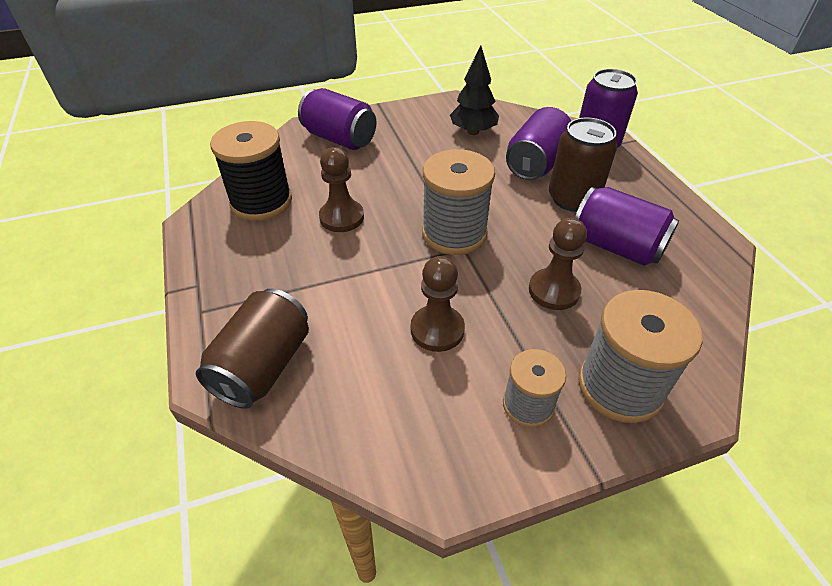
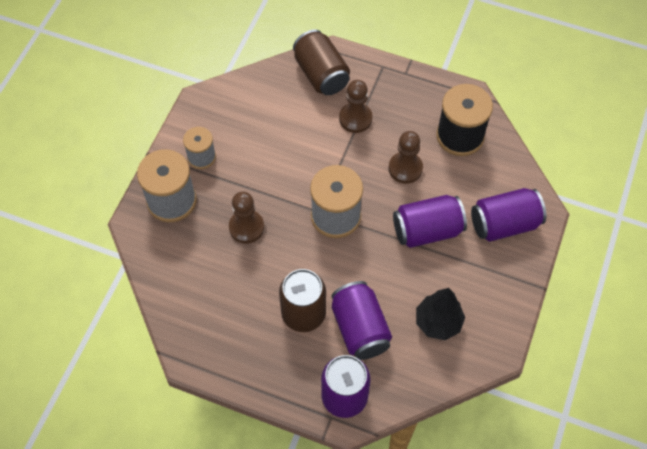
camera: 130 degrees right, 15 degrees up
brown pawn [411,256,465,352] -> brown pawn moved to [339,80,373,133]
purple can [575,187,679,266] -> purple can moved to [393,195,467,248]

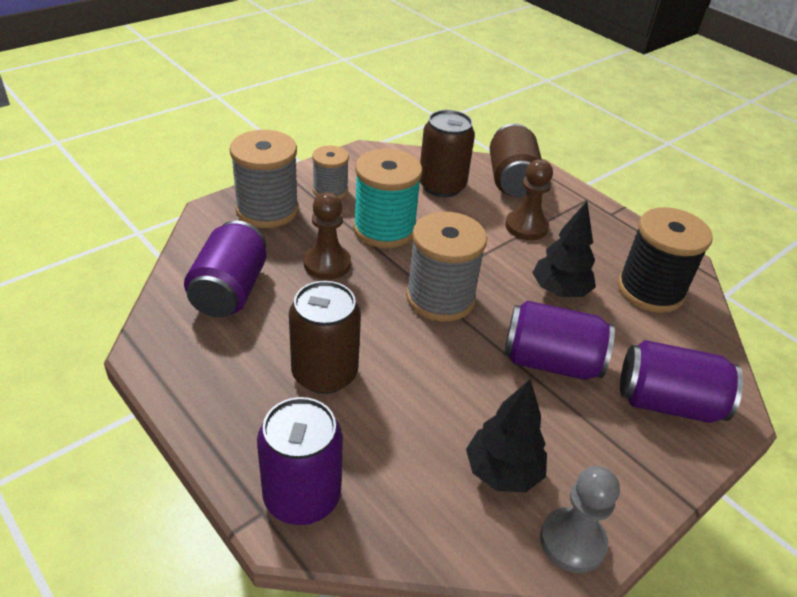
camera: 25 degrees right, 20 degrees down
purple can [331,281,392,360] -> purple can moved to [184,220,266,317]
brown pawn [389,131,423,184] -> black tree [532,201,596,297]
none -> turquoise spool [353,148,422,248]
none -> brown can [420,110,475,197]
none -> grey pawn [540,466,620,573]

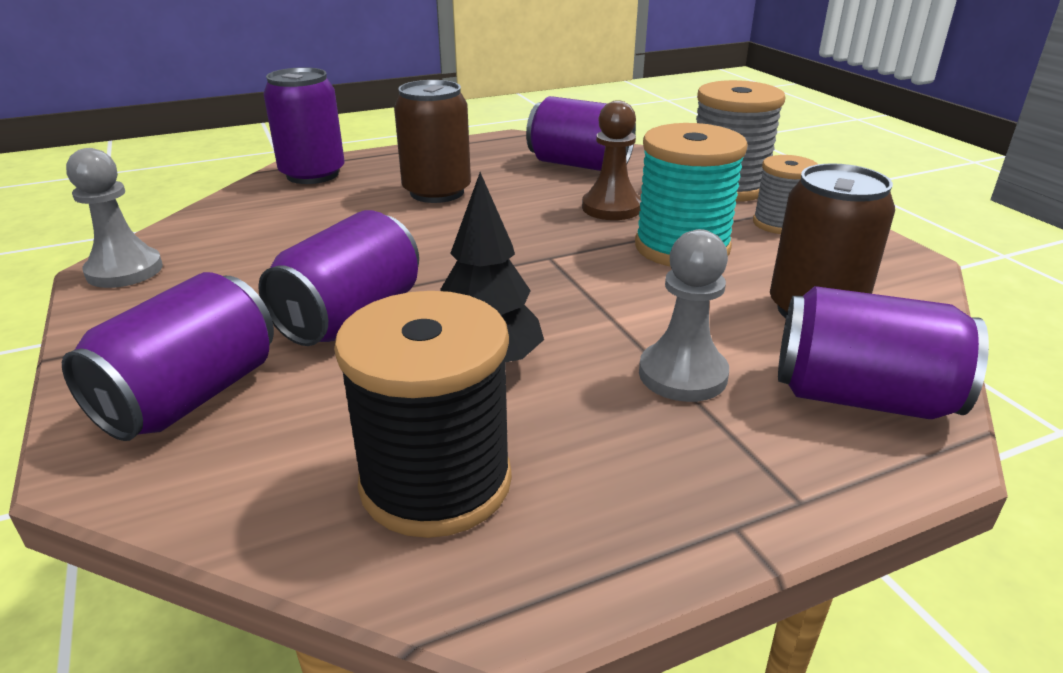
camera: 110 degrees right, 10 degrees down
grey spool [406,212,487,322] -> none
black tree [466,379,547,492] -> none
brown can [490,123,542,197] -> purple can [778,286,989,419]
brown pawn [505,159,553,240] -> grey pawn [639,229,729,402]

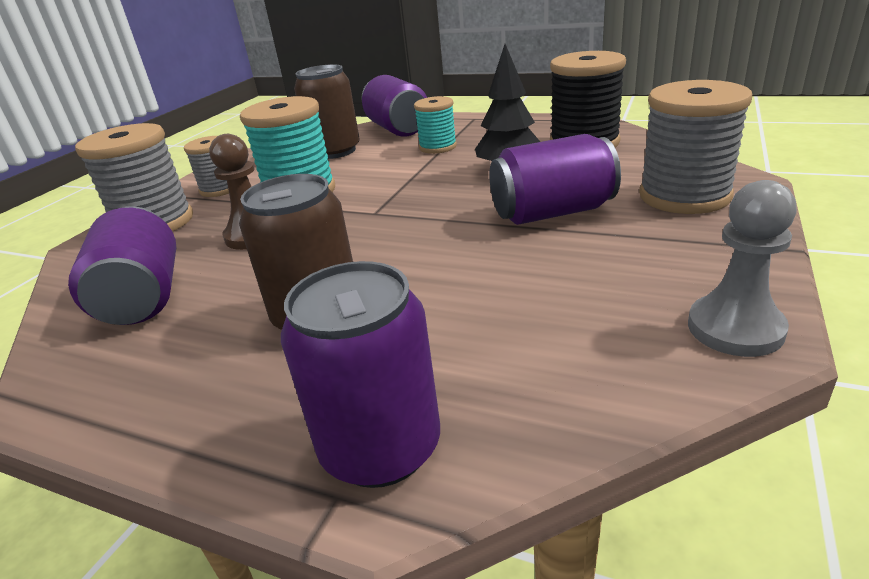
camera: 130 degrees left, 0 degrees up
purple can [62,272,274,441] -> grey spool [639,80,752,214]
grey pawn [639,229,729,402] -> turquoise spool [414,96,457,154]

